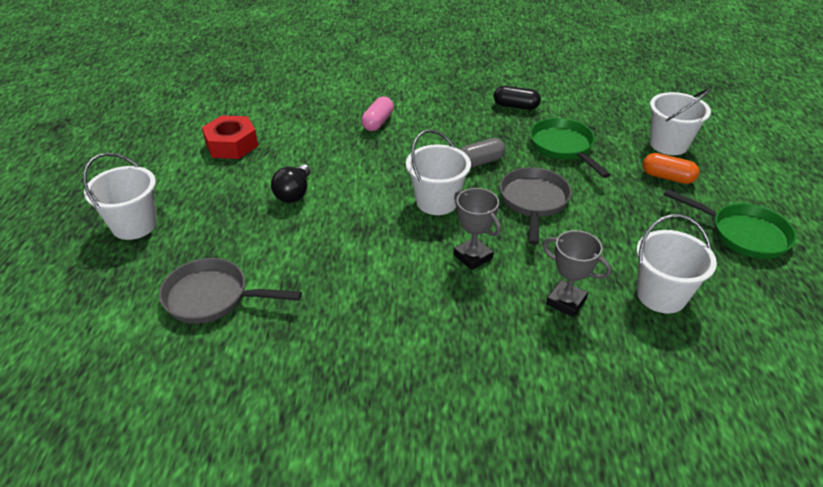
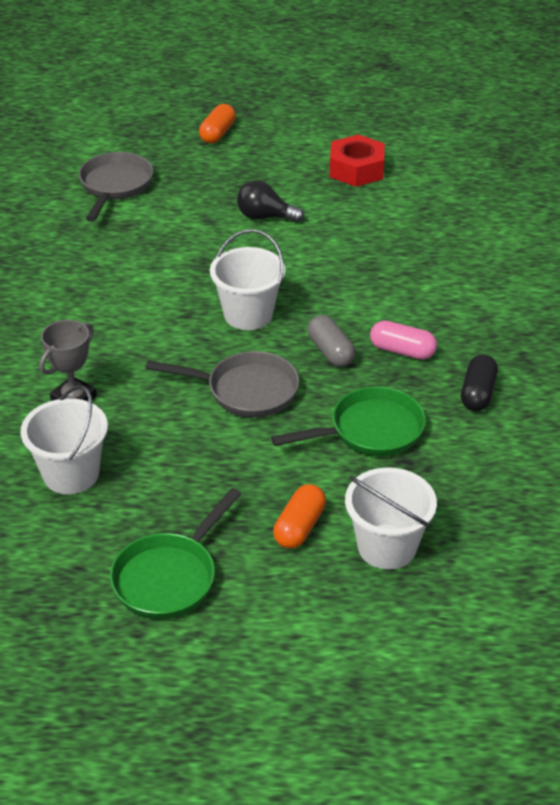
camera: 90 degrees right, 0 degrees up
white bucket [83,153,157,240] -> orange capsule [199,104,236,143]
pink capsule [361,96,394,131] -> pink capsule moved to [370,321,437,360]
grey trophy [454,188,501,270] -> none

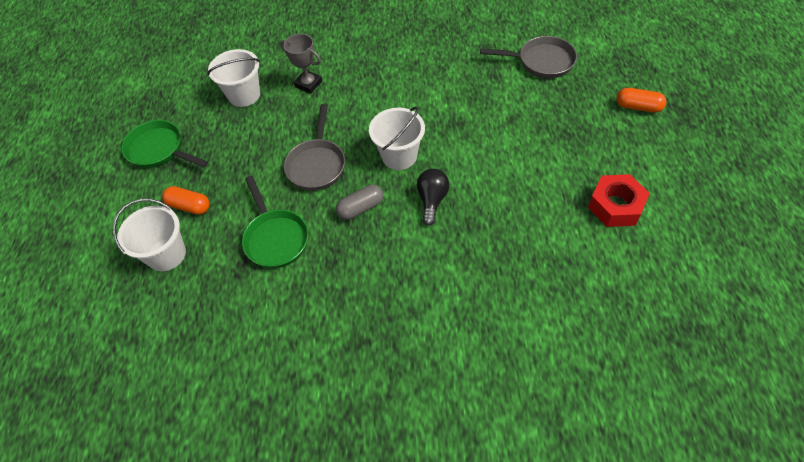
camera: 90 degrees right, 15 degrees up
black light bulb [237,180,304,222] -> black light bulb moved to [417,169,449,226]
pink capsule [370,321,437,360] -> none
black capsule [461,354,498,411] -> none

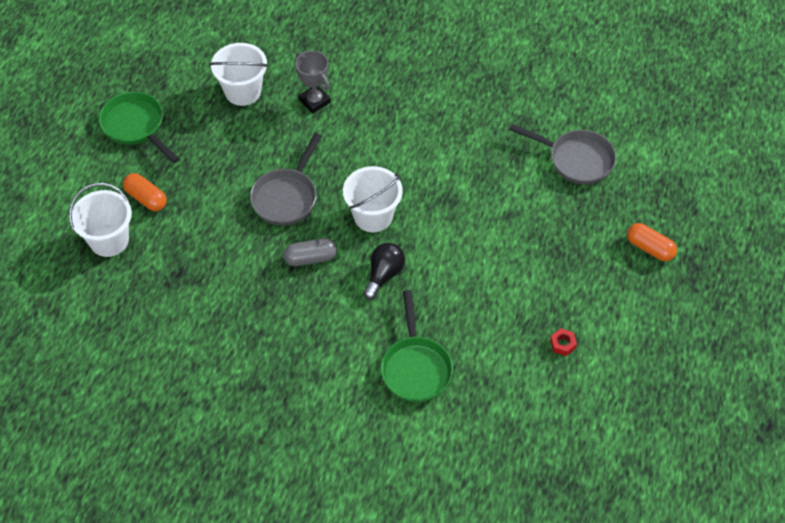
camera: 15 degrees right, 0 degrees up
green pan [242,176,309,268] -> green pan moved to [381,290,453,402]
red nut [588,174,650,227] -> red nut [550,328,577,356], size x0.45

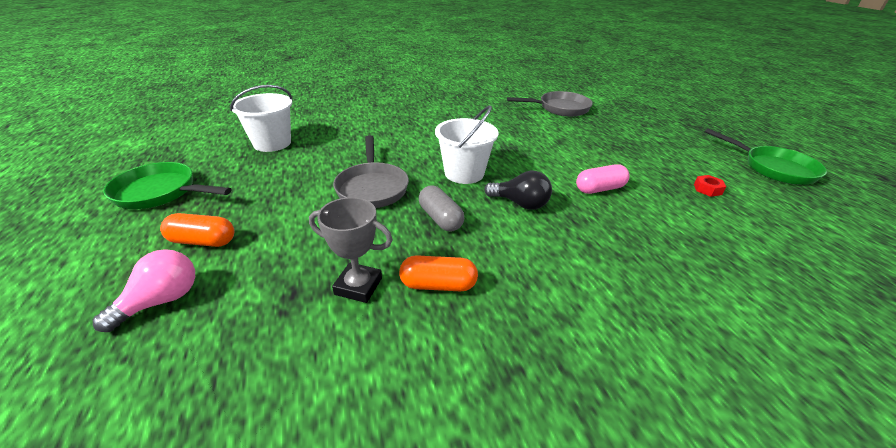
camera: 35 degrees left, 20 degrees down
white bucket [69,183,132,257] -> pink light bulb [93,249,195,332]
grey capsule [284,238,337,266] -> grey capsule turned 75 degrees counterclockwise [419,185,464,232]
grey trophy [295,51,331,113] -> grey trophy moved to [309,197,393,303]
black light bulb [363,243,405,299] -> black light bulb turned 120 degrees clockwise [484,171,552,210]
green pan [381,290,453,402] -> green pan moved to [705,128,827,185]
orange capsule [627,223,677,261] -> orange capsule moved to [399,255,478,292]
none -> pink capsule [576,164,630,194]

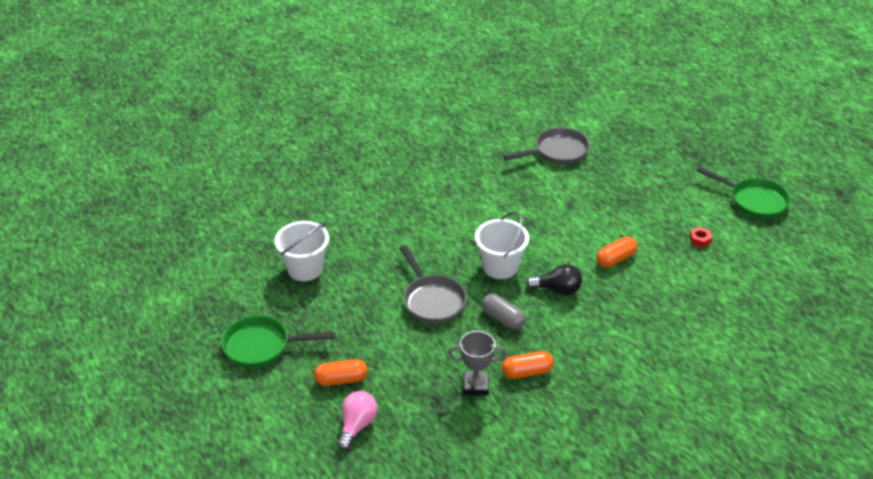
camera: 15 degrees left, 5 degrees up
pink capsule [576,164,630,194] -> orange capsule [597,236,637,268]

